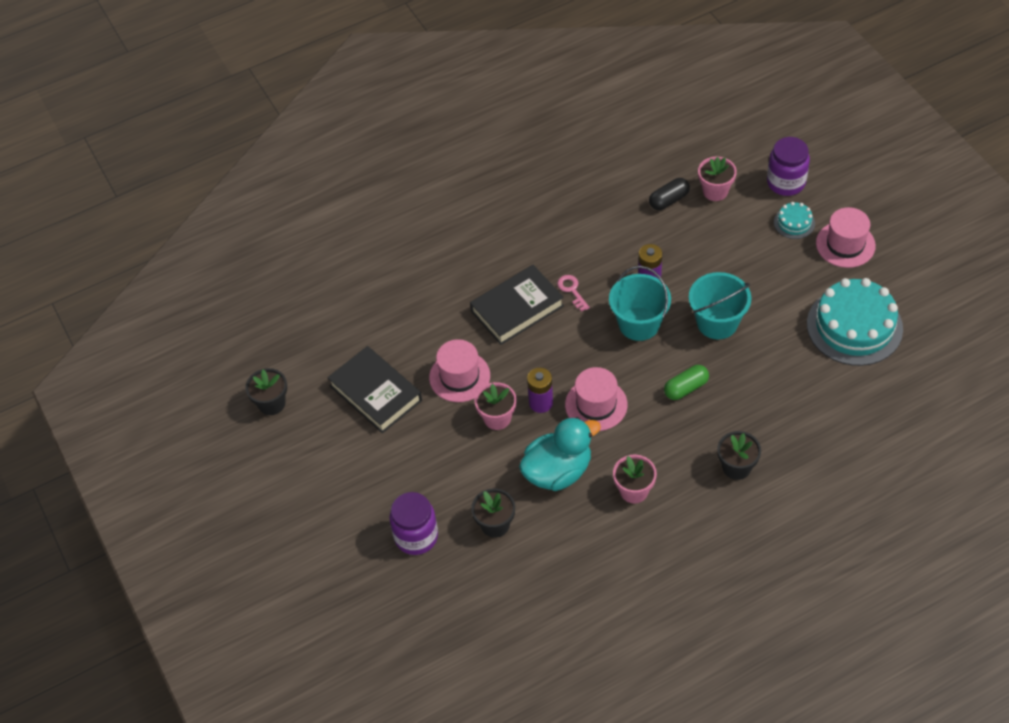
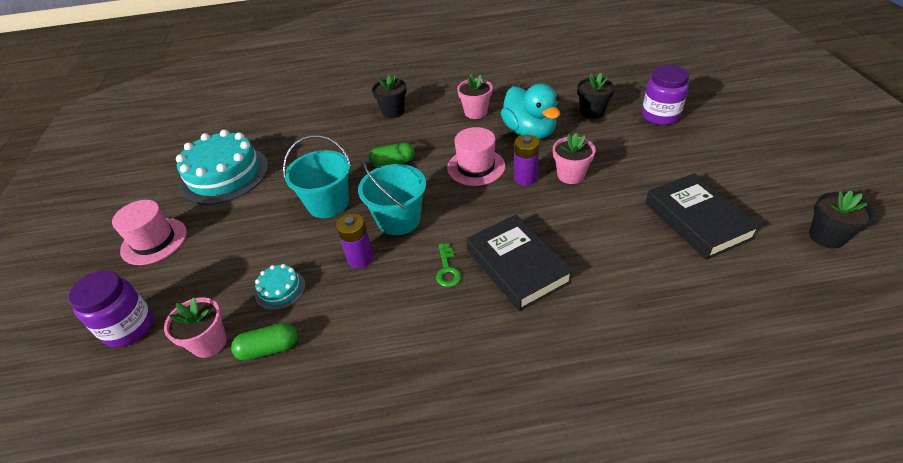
camera: 160 degrees left, 10 degrees down
pink hat [429,339,490,402] -> none
black book [470,265,564,345] -> black book turned 75 degrees clockwise [466,214,573,311]
turquoise duck [519,417,601,491] -> turquoise duck turned 105 degrees counterclockwise [501,83,560,139]
pink key [557,275,590,312] -> green key [436,243,461,287]
black capsule [649,178,690,210] -> green capsule [231,323,298,361]
turquoise cake [774,202,815,239] -> turquoise cake moved to [255,264,306,310]

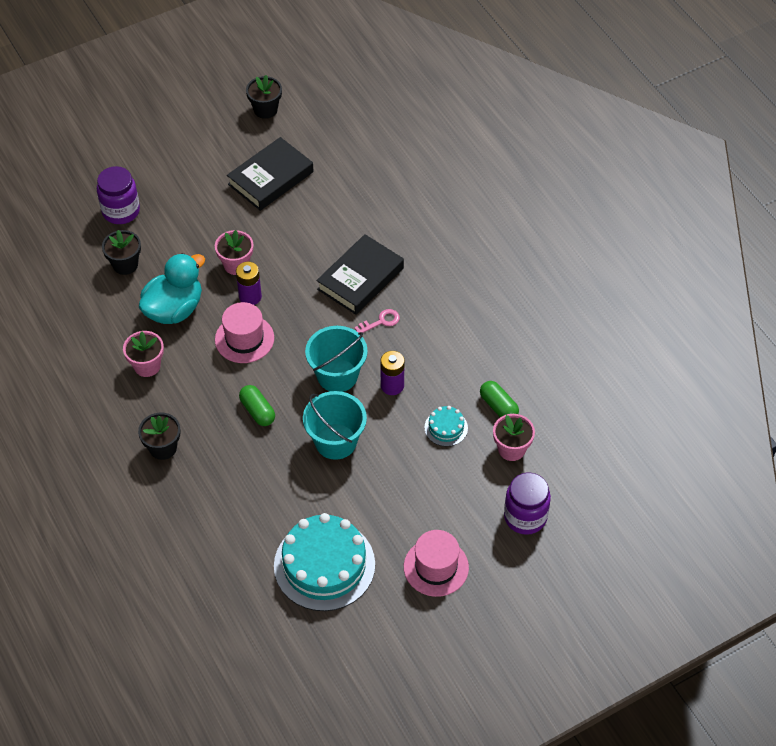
camera: 115 degrees left, 10 degrees up
green key [436,243,461,287] -> pink key [354,309,400,333]

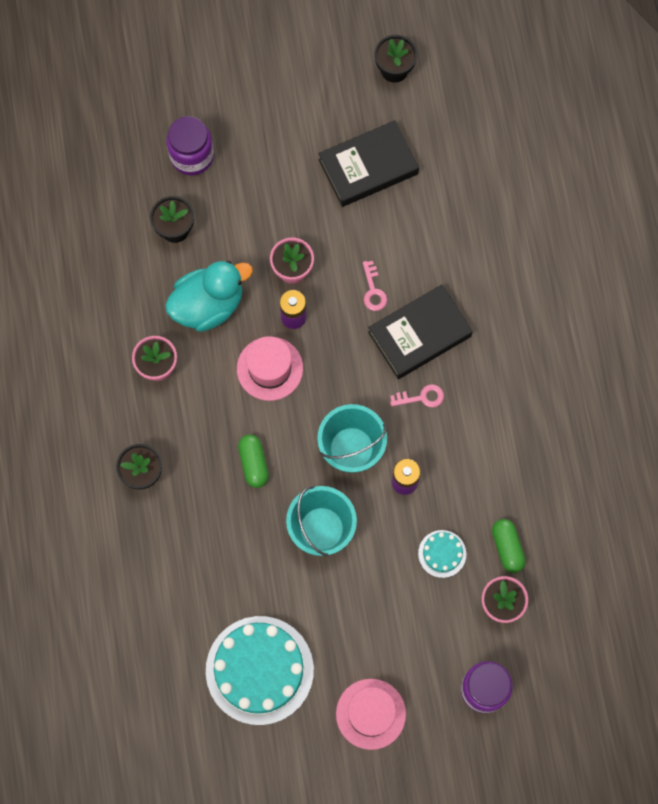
camera: 20 degrees right, 20 degrees up
none -> pink key [363,261,387,311]

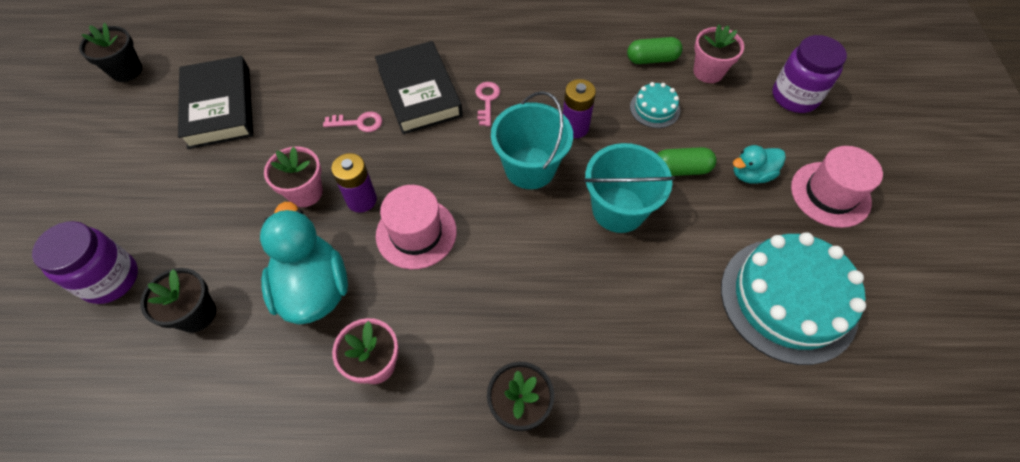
camera: 80 degrees left, 15 degrees down
green capsule [238,435,269,488] -> green capsule moved to [657,147,716,176]
none -> turquoise duck [733,145,786,184]

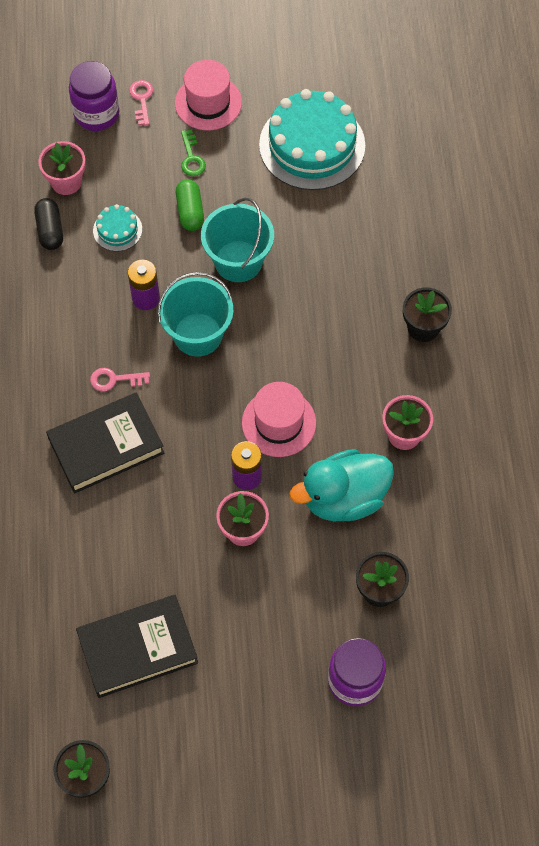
camera: 95 degrees left, 5 degrees up
pink key [323,112,382,132] -> pink key moved to [129,80,153,126]
green capsule [627,37,683,64] -> black capsule [34,198,63,250]
turquoise duck [733,145,786,184] -> green key [181,130,206,176]

